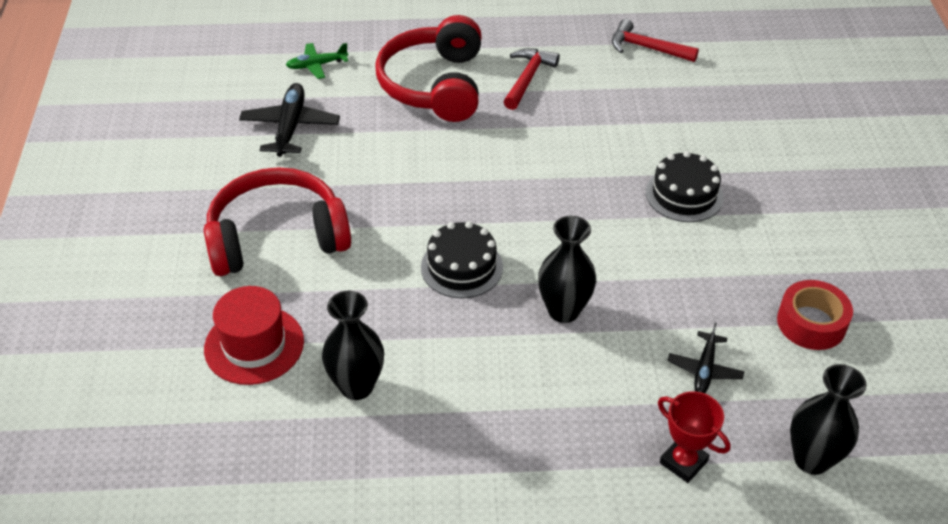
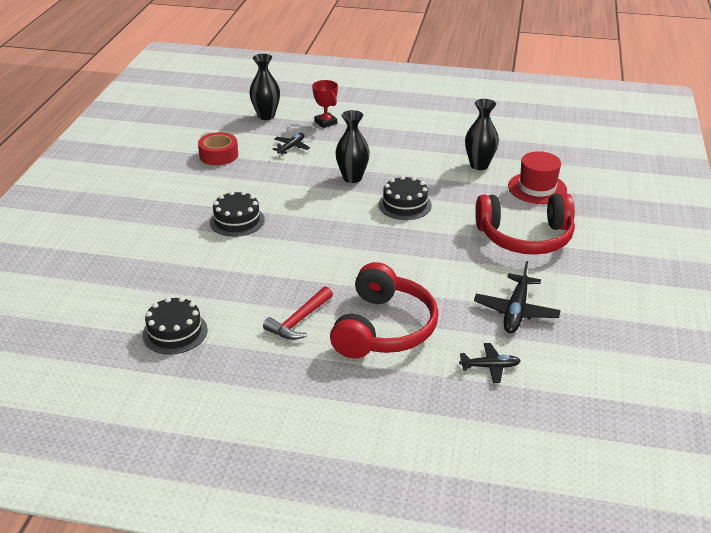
camera: 165 degrees left, 10 degrees down
green plane [286,43,348,79] -> black plane [459,343,521,383]
red hammer [612,19,699,62] -> black cake [142,297,208,355]

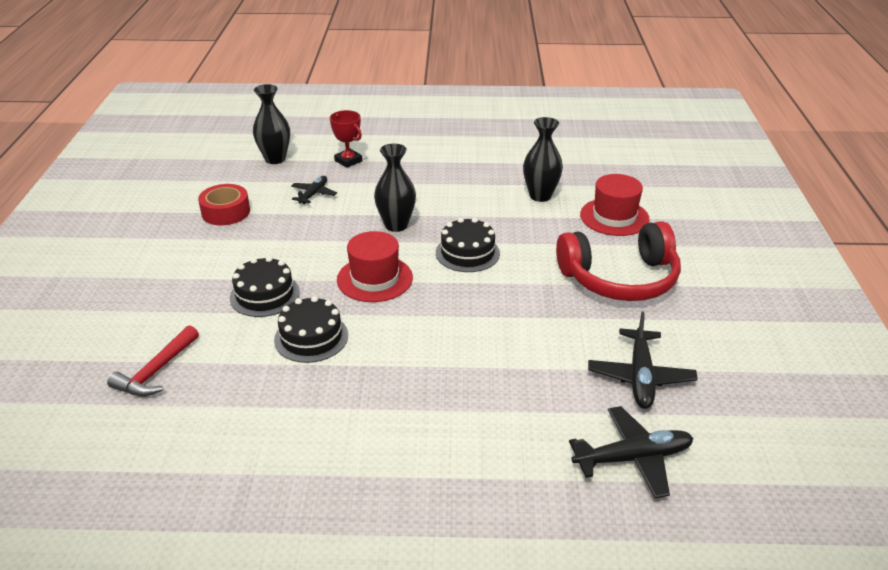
camera: 10 degrees left, 0 degrees up
black cake [142,297,208,355] -> black cake moved to [274,296,348,363]
red hammer [263,286,333,340] -> red hammer moved to [107,325,199,397]
red headphones [330,262,438,359] -> none
black plane [459,343,521,383] -> black plane [569,406,693,498], size x1.61
none -> red hat [337,231,413,302]

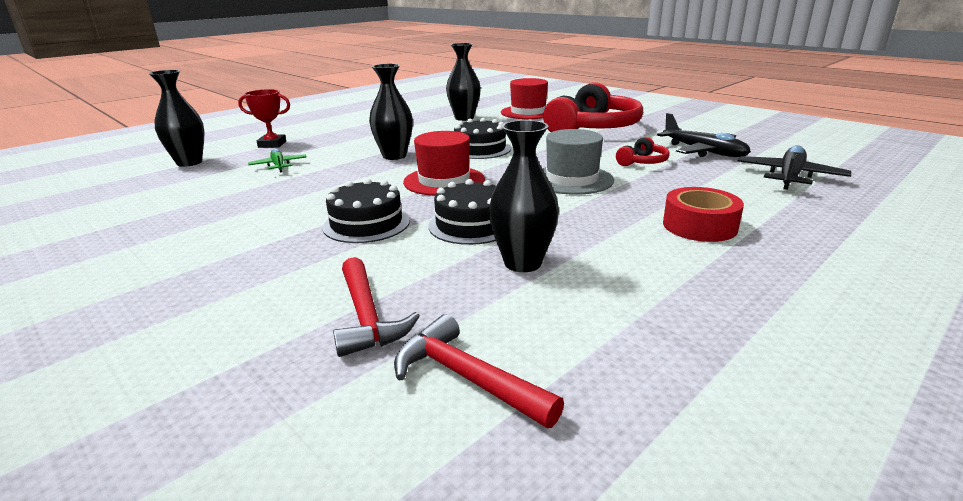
camera: 45 degrees left, 10 degrees down
red tape [198,184,250,225] -> red tape moved to [663,187,744,242]
black plane [291,176,337,204] -> green plane [248,148,307,173]
none -> red hammer [394,314,564,428]
none -> black vase [489,120,559,272]
none -> grey hat [542,129,614,195]
none -> red headphones [616,137,670,166]

